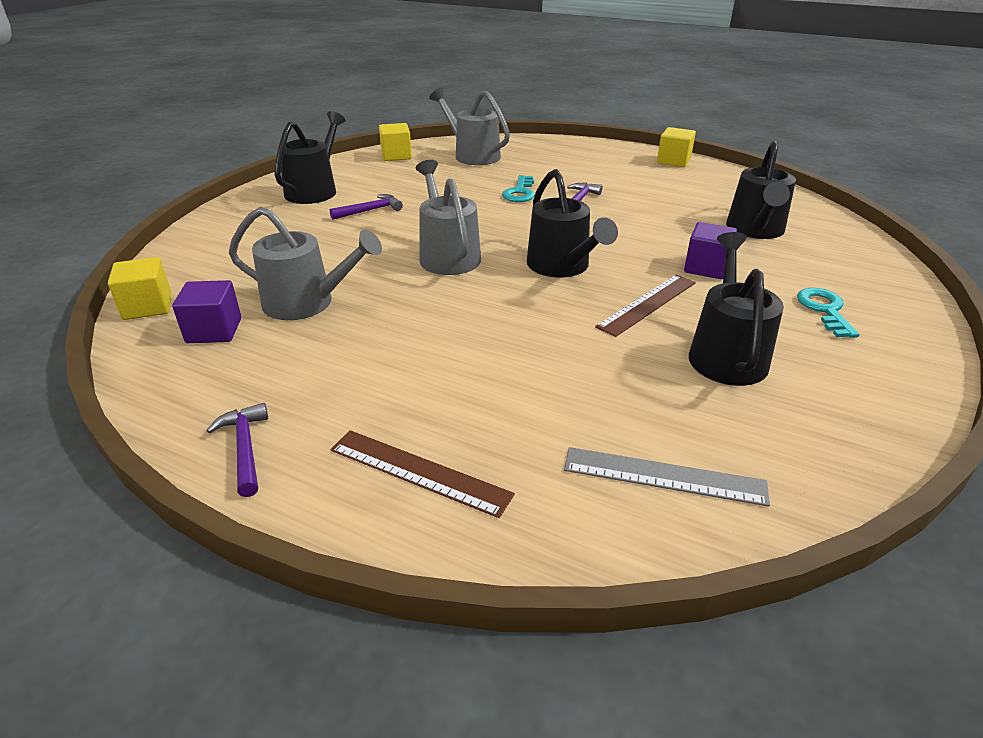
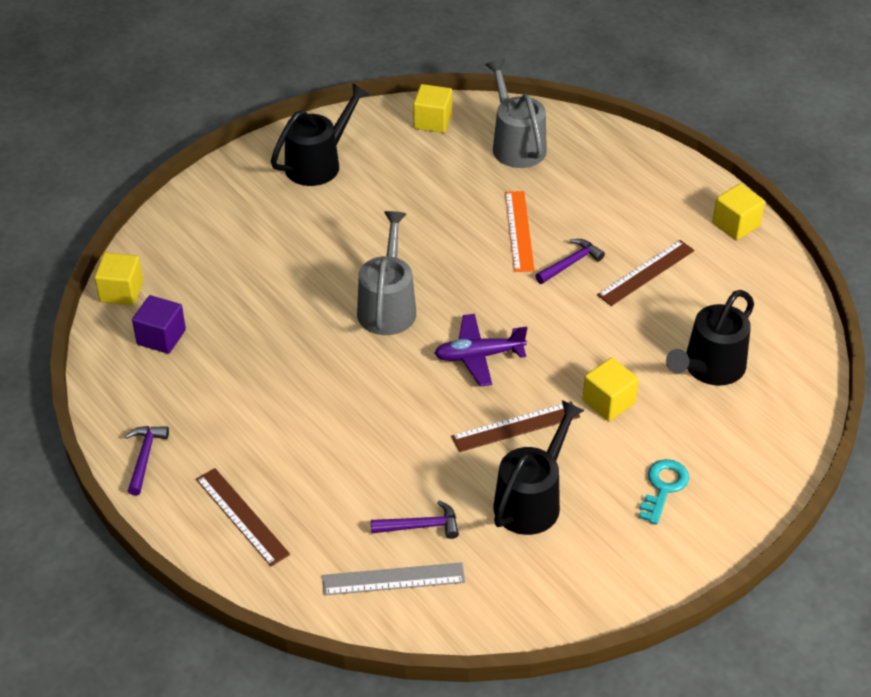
camera: 25 degrees right, 10 degrees up
grey watering can [229,206,382,320] -> none
purple hammer [330,194,403,220] -> purple hammer moved to [371,501,459,539]
turquoise key [502,175,535,202] -> orange ruler [505,191,535,272]
black watering can [527,169,618,278] -> purple plane [434,314,527,386]
grey ruler [564,447,770,507] -> grey ruler turned 45 degrees counterclockwise [322,562,465,595]
purple cube [684,222,737,279] -> yellow cube [583,358,639,421]
none -> brown ruler [597,240,695,306]

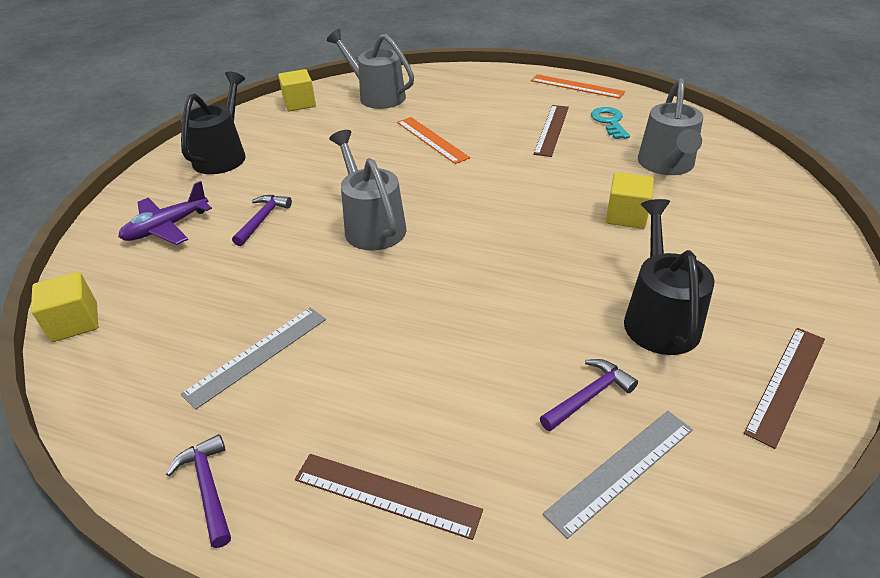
camera: 30 degrees left, 5 degrees down
purple cube [132,295,186,354] -> none
purple plane [434,314,527,386] -> purple plane moved to [118,181,212,245]
brown ruler [451,401,580,452] -> brown ruler moved to [744,328,825,449]
purple hammer [536,239,605,284] -> purple hammer moved to [232,195,292,246]
turquoise key [639,459,689,525] -> turquoise key moved to [591,107,630,139]
black watering can [666,290,754,386] -> grey watering can [638,78,703,175]
yellow cube [712,184,765,240] -> orange ruler [531,74,625,99]
none -> grey ruler [181,308,326,410]

